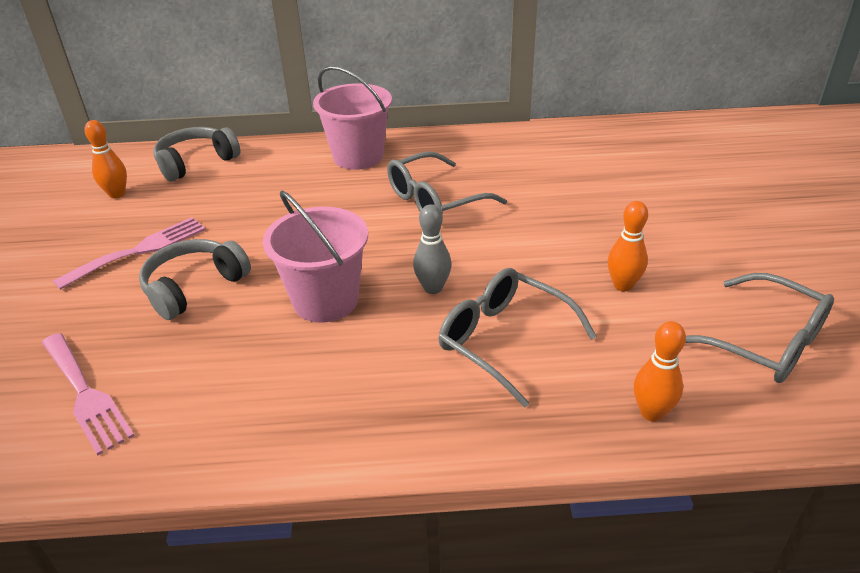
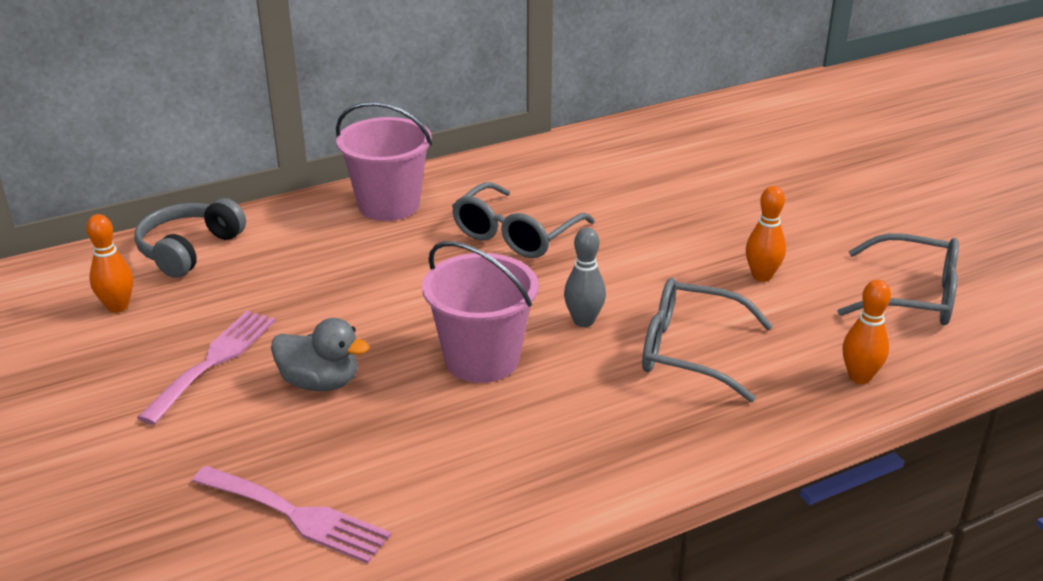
camera: 25 degrees left, 5 degrees down
grey headphones [139,239,251,320] -> grey duck [271,318,369,391]

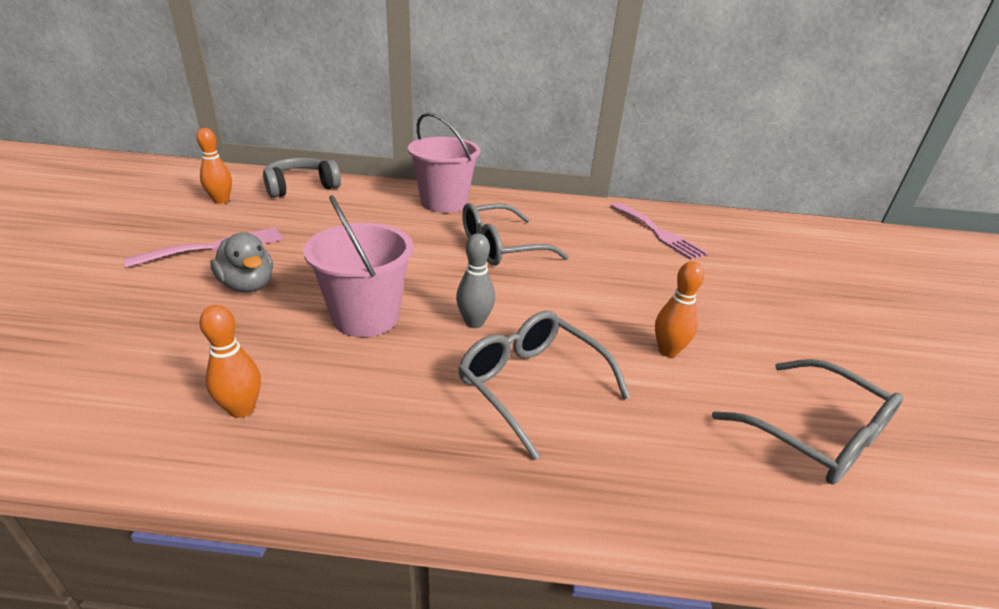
camera: 30 degrees right, 0 degrees up
pink fork [192,466,391,563] -> pink fork moved to [611,203,708,260]
orange bowling pin [843,280,891,384] -> orange bowling pin moved to [199,305,261,418]

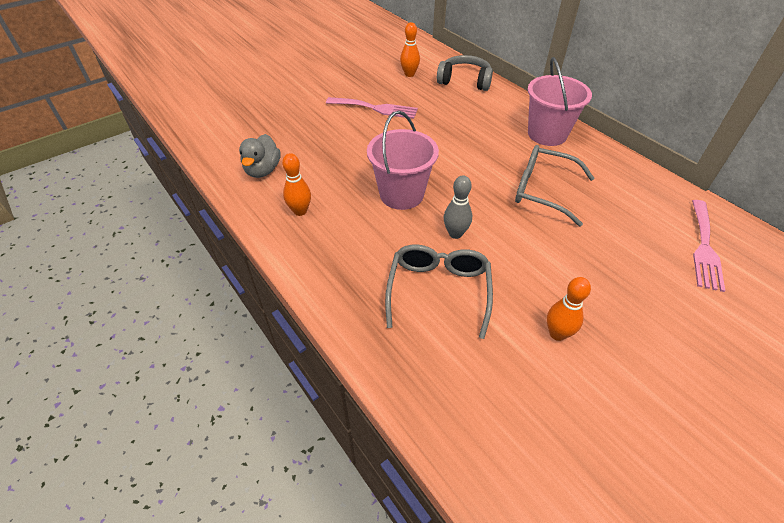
camera: 50 degrees right, 15 degrees up
grey duck [210,233,273,292] -> grey duck moved to [239,134,281,178]
grey glasses [712,359,903,485] -> none

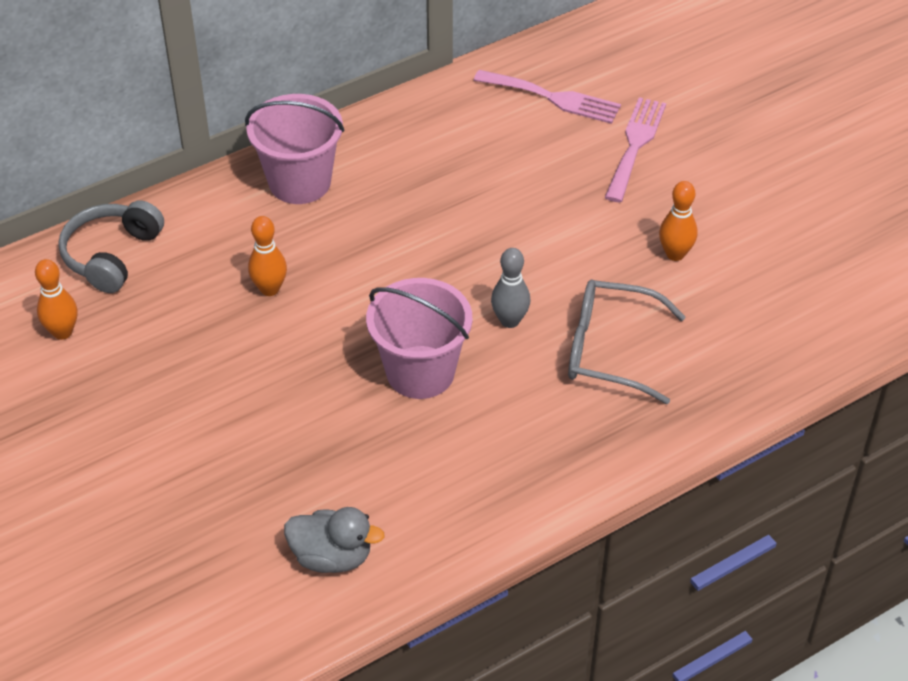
camera: 85 degrees left, 0 degrees up
orange bowling pin [282,153,311,216] -> orange bowling pin moved to [248,216,287,296]
pink fork [326,97,418,119] -> pink fork moved to [604,97,666,202]
grey glasses [515,145,595,227] -> none

